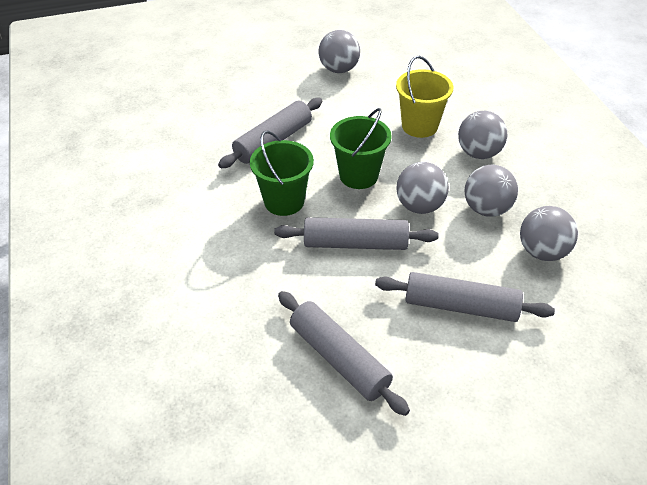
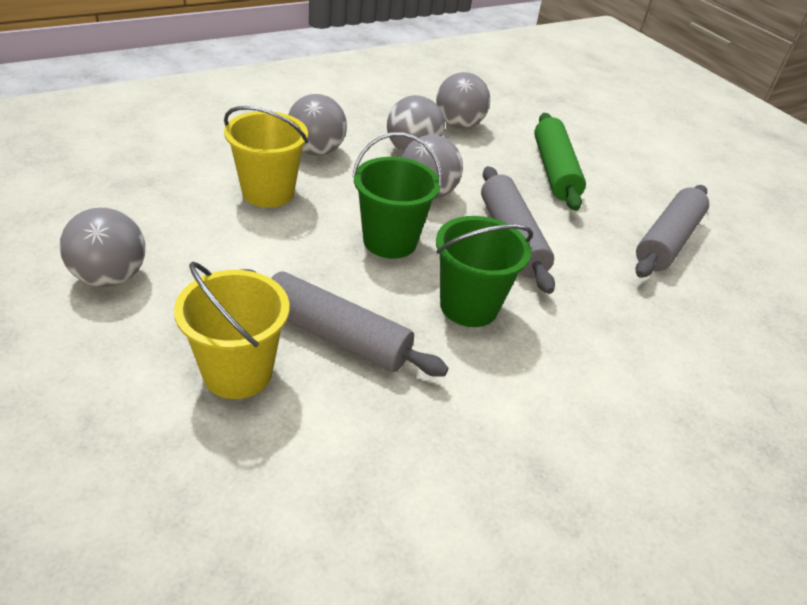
camera: 110 degrees left, 5 degrees down
grey rolling pin [375,272,555,322] -> green rolling pin [534,113,586,211]
none -> yellow bucket [174,261,289,399]

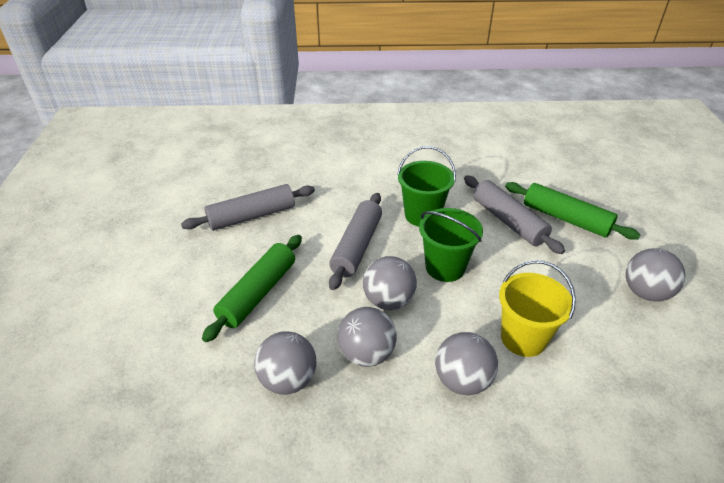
camera: 145 degrees left, 0 degrees up
yellow bucket [174,261,289,399] -> green rolling pin [505,182,641,240]

